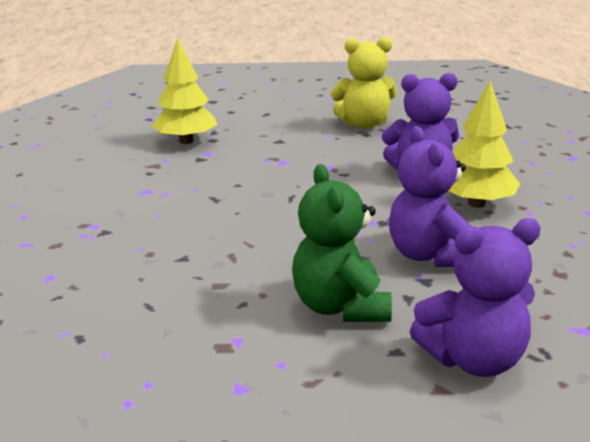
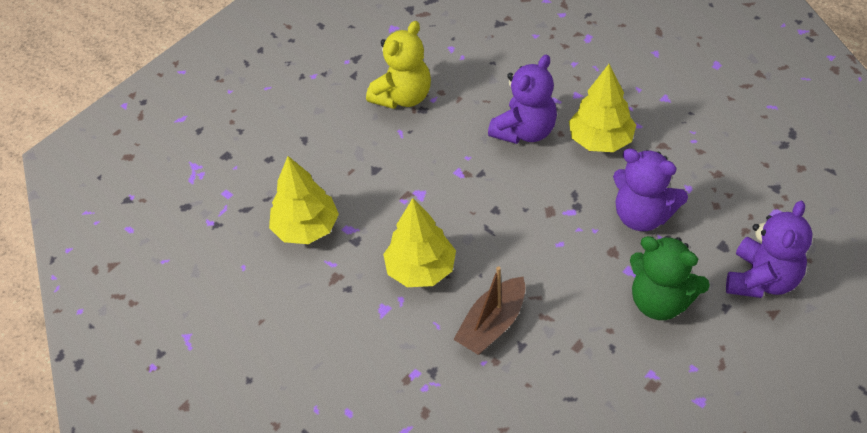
camera: 45 degrees left, 25 degrees up
none -> yellow tree [383,198,456,287]
none -> brown boat [453,267,526,355]

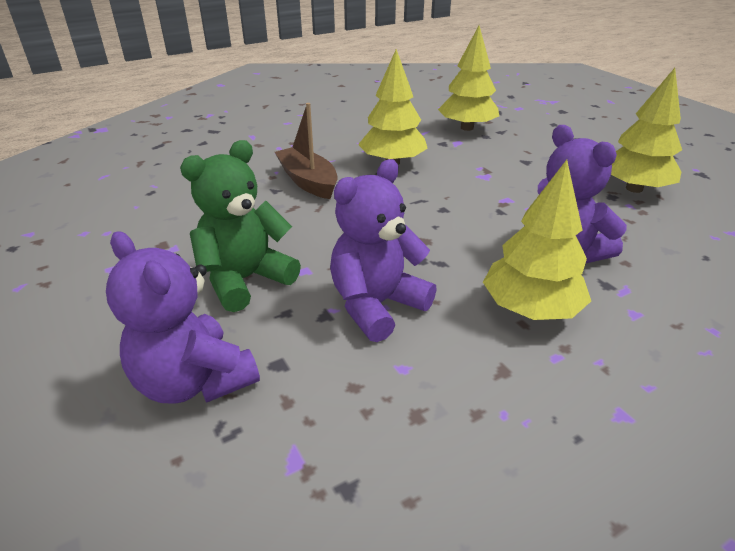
camera: 105 degrees right, 15 degrees down
yellow teddy bear [366,21,431,109] -> yellow tree [611,68,682,193]

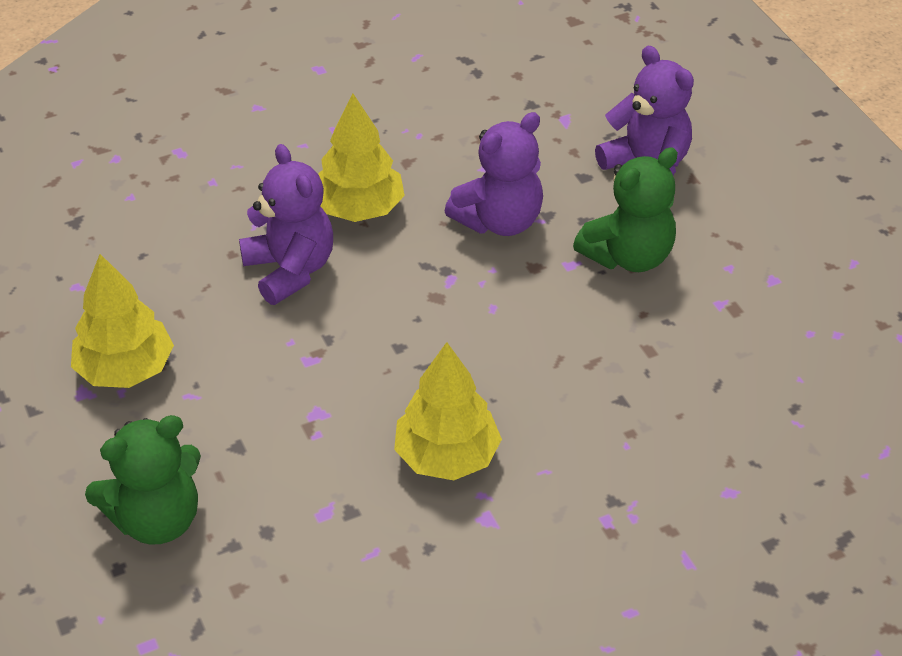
camera: 175 degrees left, 10 degrees up
brown boat [275,103,338,199] -> none
yellow tree [438,26,499,131] -> none
none -> green teddy bear [85,415,201,545]

